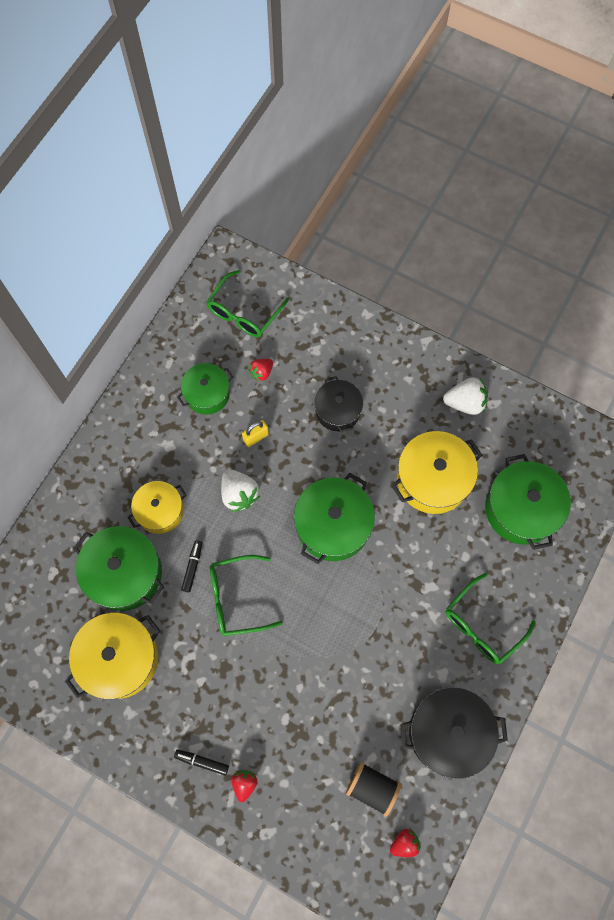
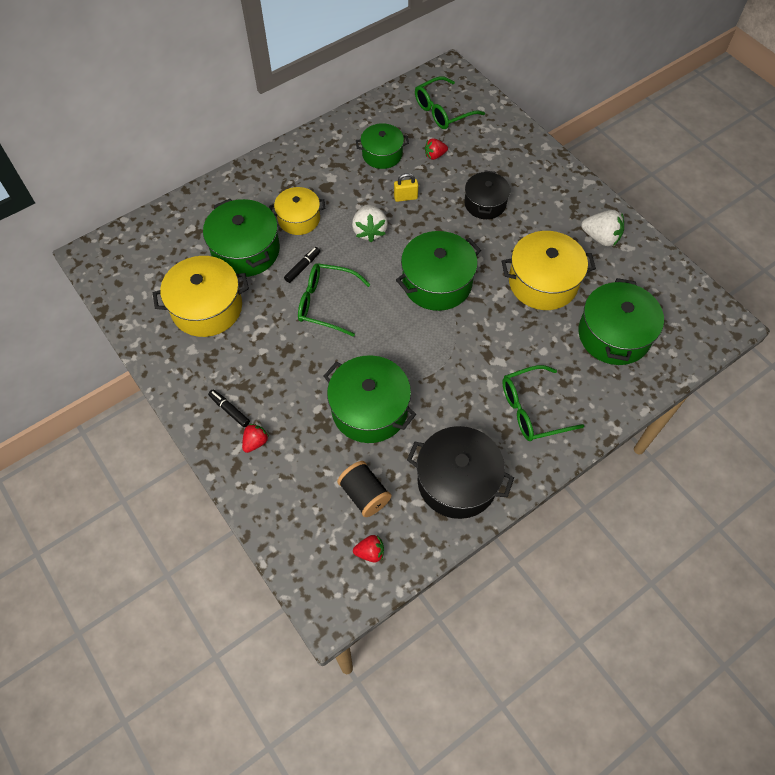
camera: 25 degrees right, 10 degrees down
none -> green pot [324,355,416,443]

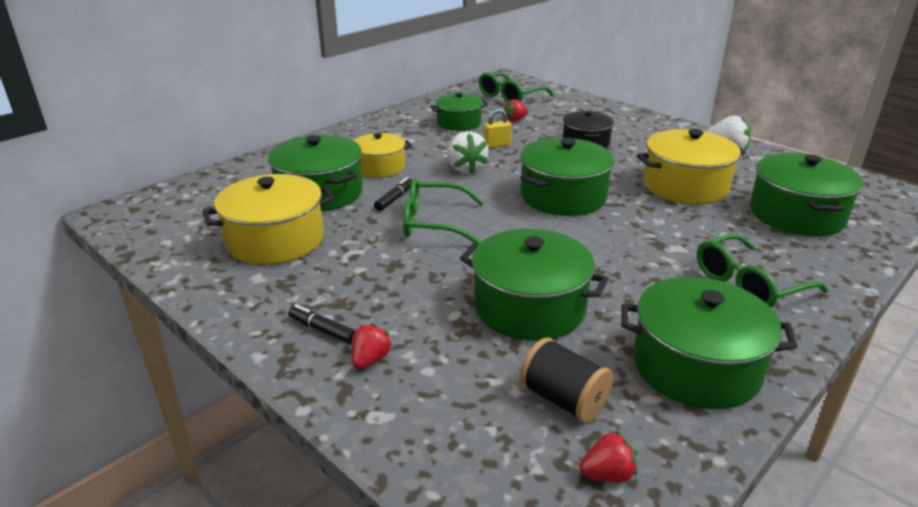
camera: 10 degrees left, 30 degrees down
black pot [407,426,514,519] -> green pot [621,277,798,409]

